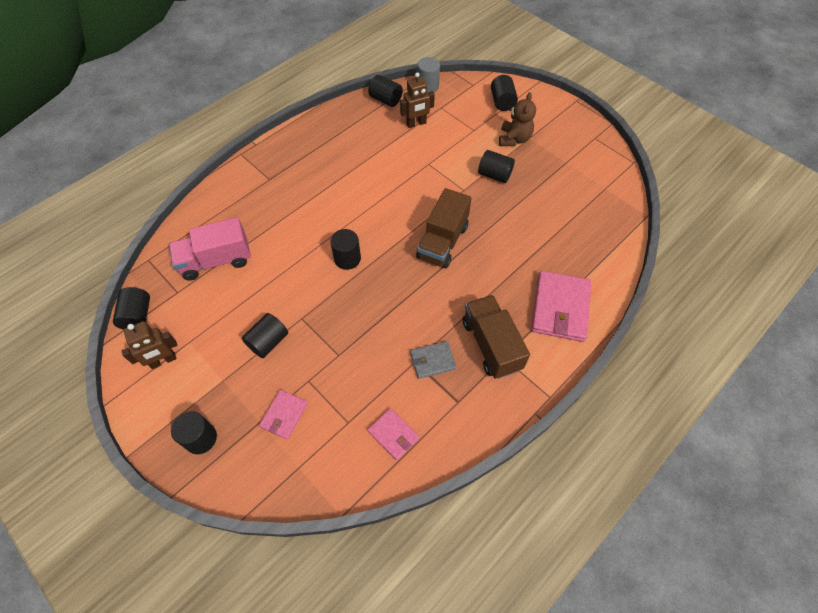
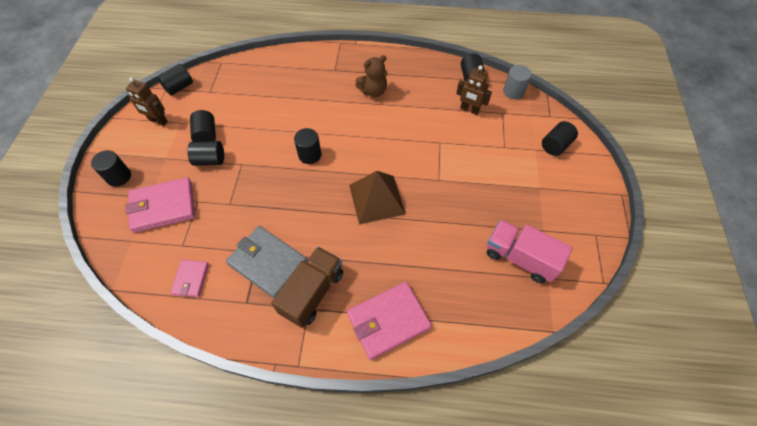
camera: 50 degrees right, 0 degrees up
pink truck [169,217,251,281] -> pink truck moved to [487,220,573,283]
pink wallet [259,390,308,440] -> pink wallet [126,177,195,233], size x1.81
grey wallet [410,341,456,379] -> grey wallet [226,226,307,298], size x1.81
brown truck [416,188,471,268] -> brown pyramid [349,171,406,225]
black cylinder [478,150,515,183] -> black cylinder moved to [190,110,216,142]
brown teddy bear [499,92,536,146] -> brown teddy bear moved to [356,55,388,97]

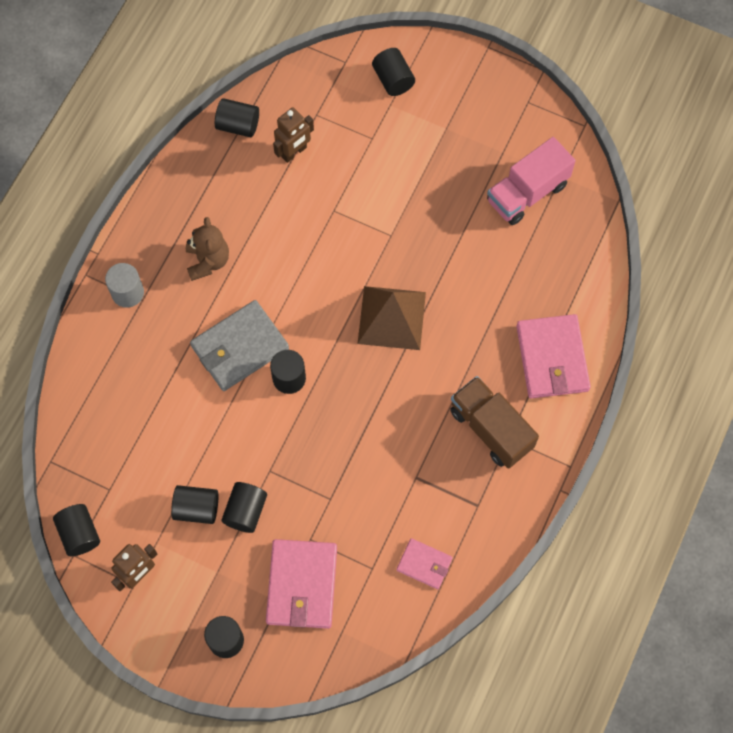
camera: 70 degrees left, 10 degrees up
grey wallet [226,226,307,298] -> grey wallet moved to [190,300,289,391]
grey cylinder [503,65,532,99] -> grey cylinder moved to [105,263,144,308]

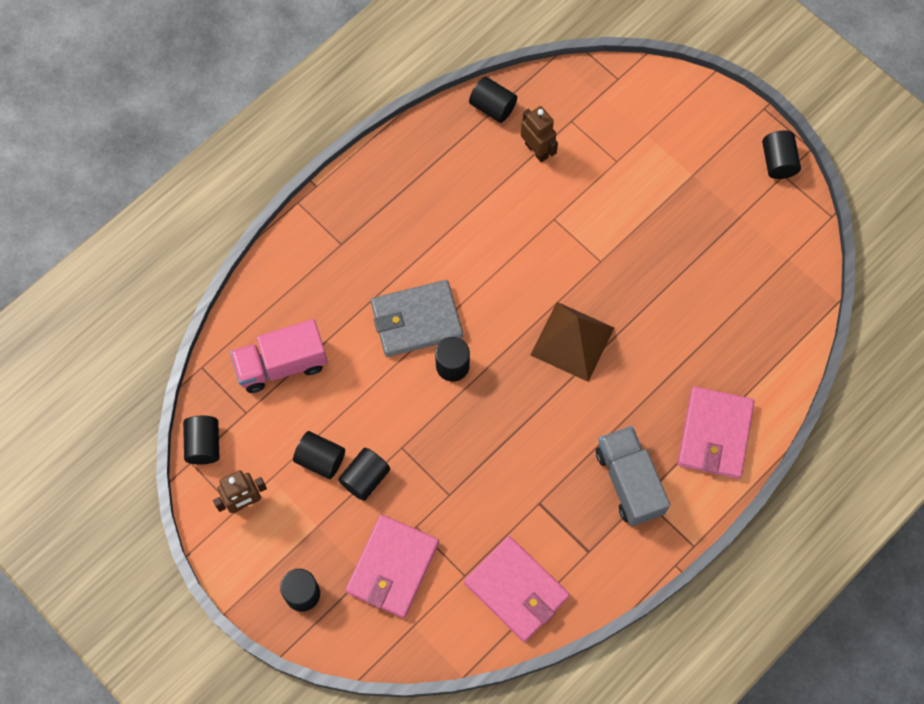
camera: 20 degrees right, 0 degrees up
grey cylinder [105,263,144,308] -> none
brown teddy bear [186,217,229,281] -> none
brown robot [273,107,314,163] -> brown robot turned 105 degrees counterclockwise [521,106,558,162]
black cylinder [372,48,415,96] -> black cylinder moved to [762,130,801,179]
pink wallet [397,538,453,589] -> pink wallet [464,536,570,642], size x1.81
brown truck [450,376,539,469] -> grey truck [596,426,670,526]
pink truck [487,137,576,225] -> pink truck moved to [230,319,328,393]

